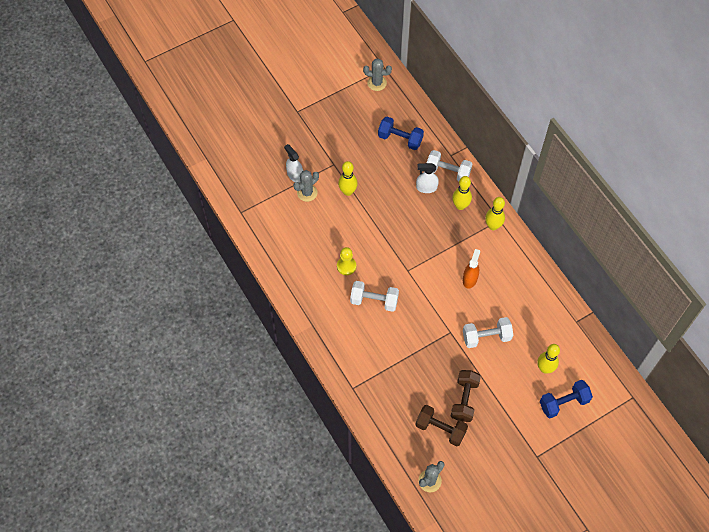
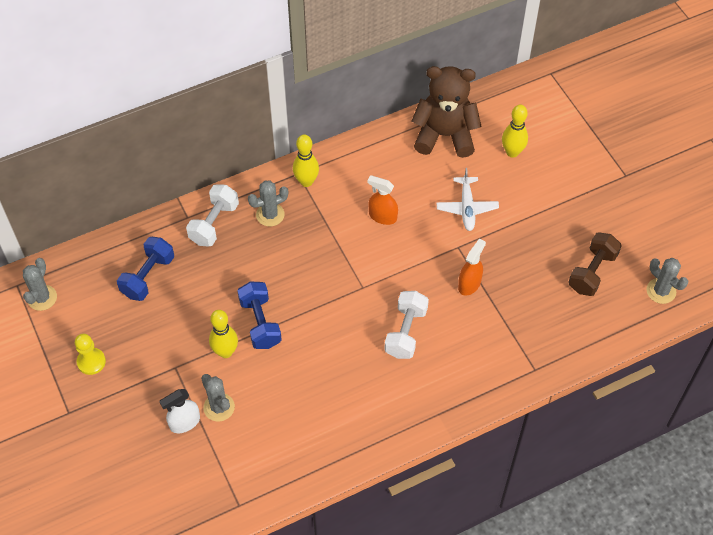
camera: 85 degrees left, 5 degrees down
yellow pawn [337,247,356,275] -> yellow pawn moved to [75,334,106,375]
white spray bottle [416,163,439,193] -> none
brown dumbbell [451,370,481,422] -> none
yellow bowling pin [452,176,472,210] -> grey cactus [248,180,288,227]
white dumbbell [463,317,513,348] -> white plane [436,168,499,231]
blue dumbbell [540,380,593,418] -> blue dumbbell moved to [237,282,282,349]
none -> brown teddy bear [411,66,482,158]
none -> orange spray bottle [458,238,486,296]

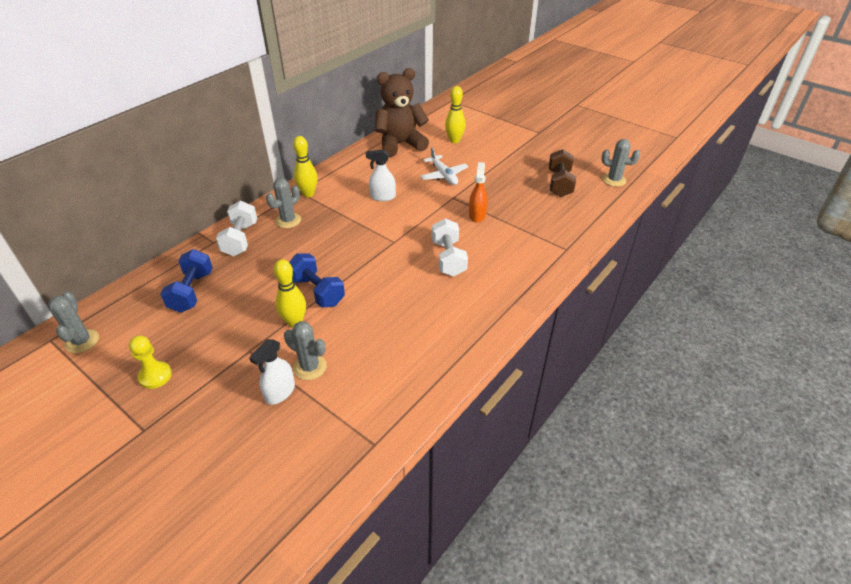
camera: 25 degrees left, 15 degrees down
orange spray bottle [367,175,398,225] -> white spray bottle [366,149,396,201]

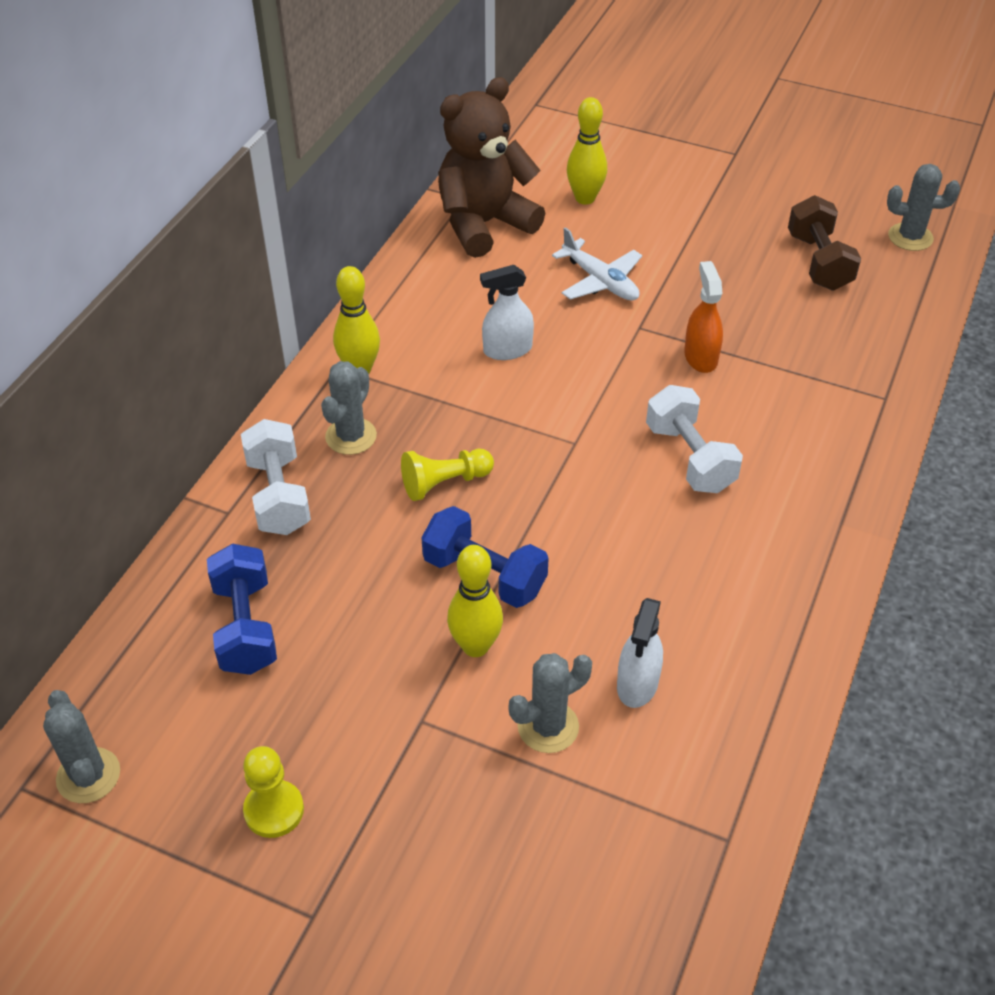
camera: 15 degrees left, 5 degrees up
white spray bottle [249,339,295,405] -> white spray bottle moved to [617,598,663,708]
grey cactus [284,321,327,380] -> grey cactus turned 45 degrees counterclockwise [509,653,592,753]
none -> yellow pawn [401,449,494,501]

